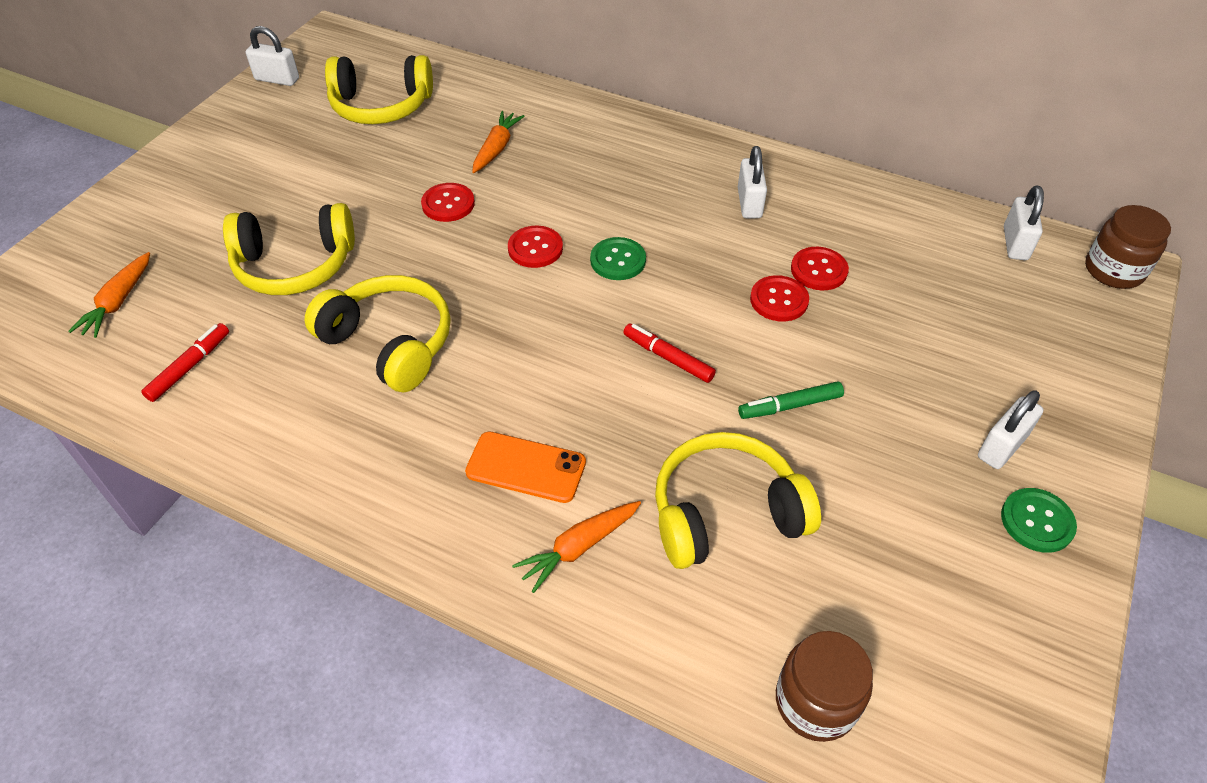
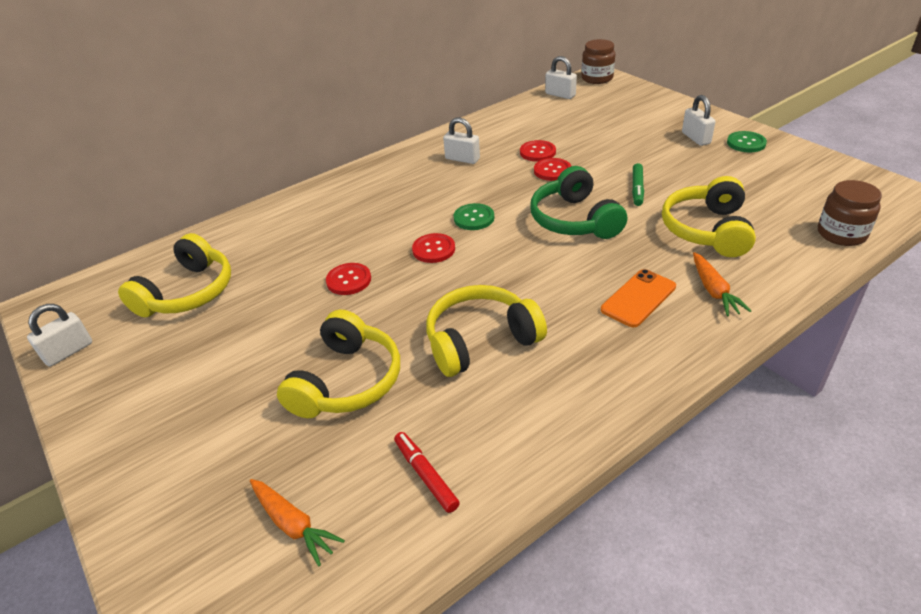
camera: 60 degrees left, 10 degrees down
orange carrot [472,111,525,173] -> none
red marker [623,324,716,383] -> green headphones [530,166,627,239]

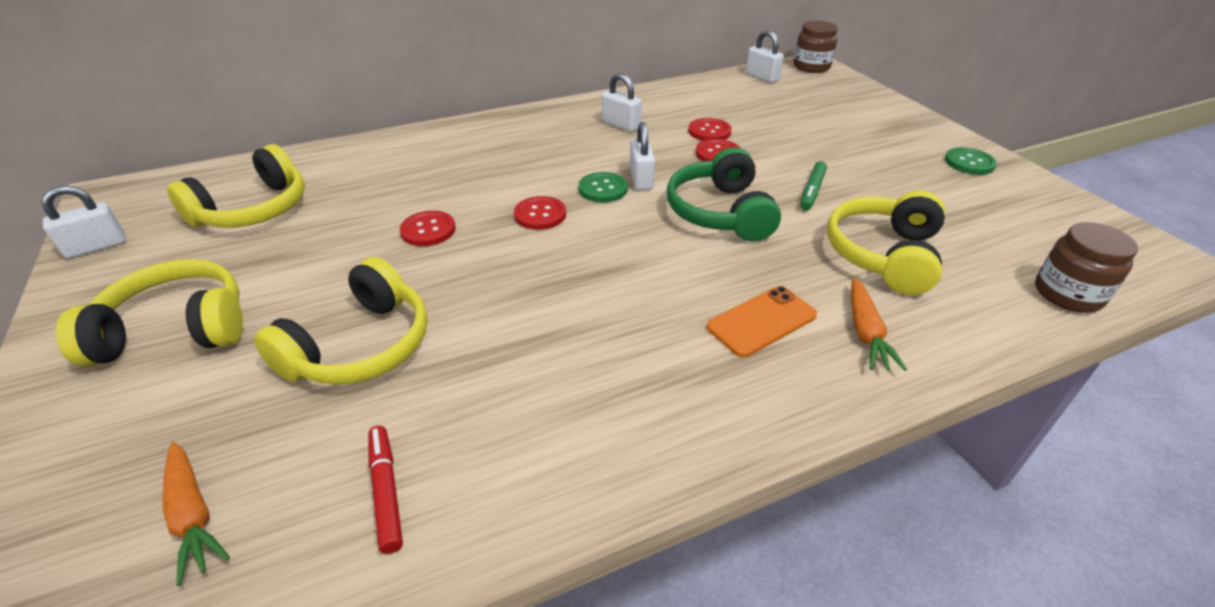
camera: 10 degrees right, 0 degrees up
yellow headphones [426,285,547,377] -> yellow headphones moved to [56,259,243,366]
white padlock [682,95,716,146] -> white padlock moved to [630,122,655,190]

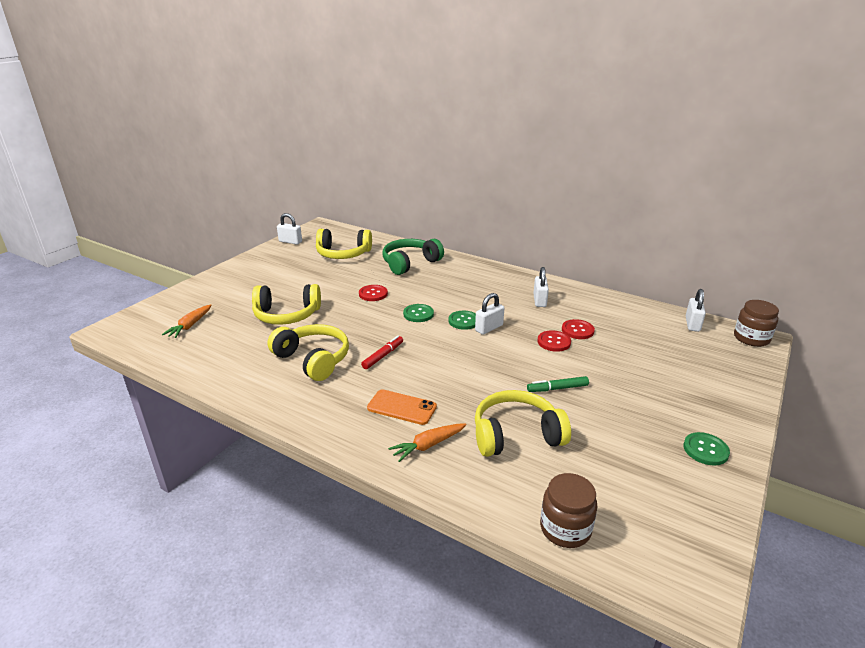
camera: 55 degrees right, 10 degrees down
yellow headphones [56,259,243,366] -> yellow headphones moved to [267,324,349,381]
red marker [369,426,403,554] -> red marker moved to [361,336,403,369]
red button [514,196,566,230] -> green button [403,304,434,322]
green headphones [667,147,781,241] -> green headphones moved to [382,239,444,275]

